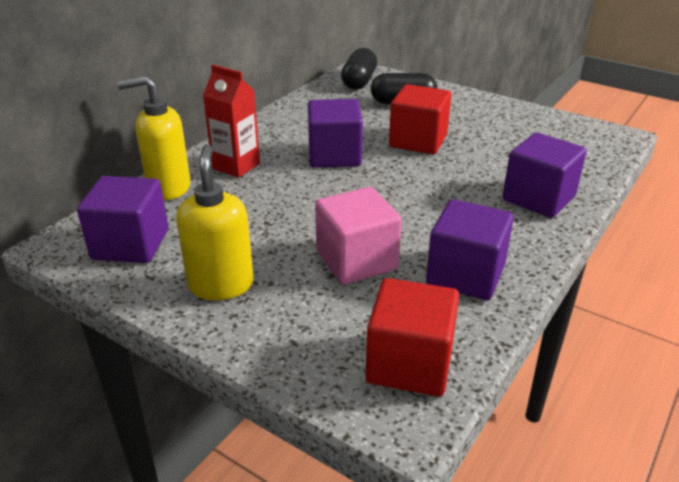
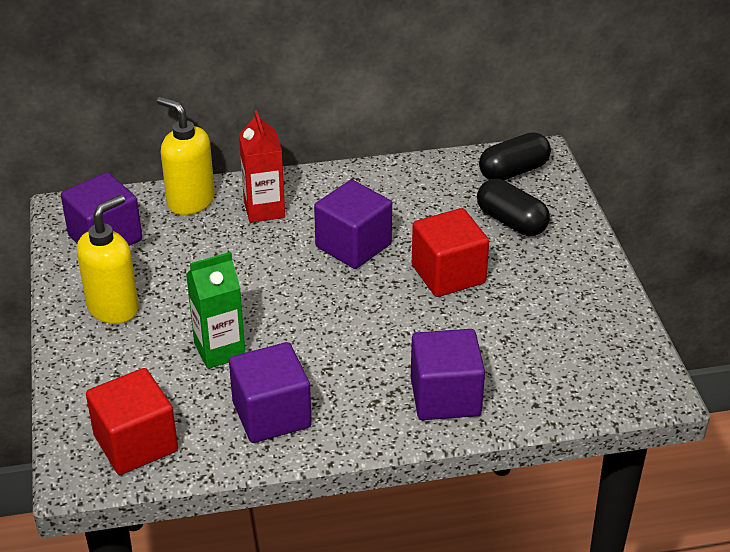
camera: 45 degrees right, 5 degrees up
pink cube [315,187,402,285] -> green carton [186,252,245,369]

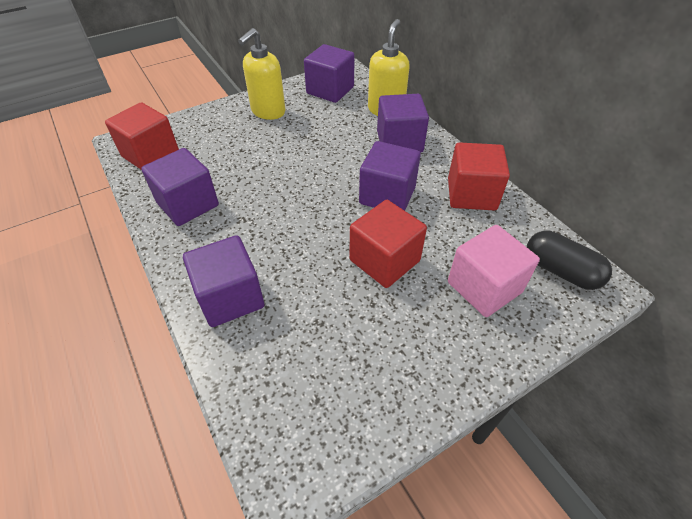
camera: 70 degrees right, 10 degrees up
yellow soap dispenser [77,195,139,324] -> yellow soap dispenser turned 105 degrees clockwise [238,28,285,120]
green carton [186,252,245,369] -> none
red carton [239,110,285,223] -> purple cube [377,94,429,153]
black capsule [477,179,550,236] -> pink cube [448,225,540,317]
none -> red cube [448,142,510,210]

